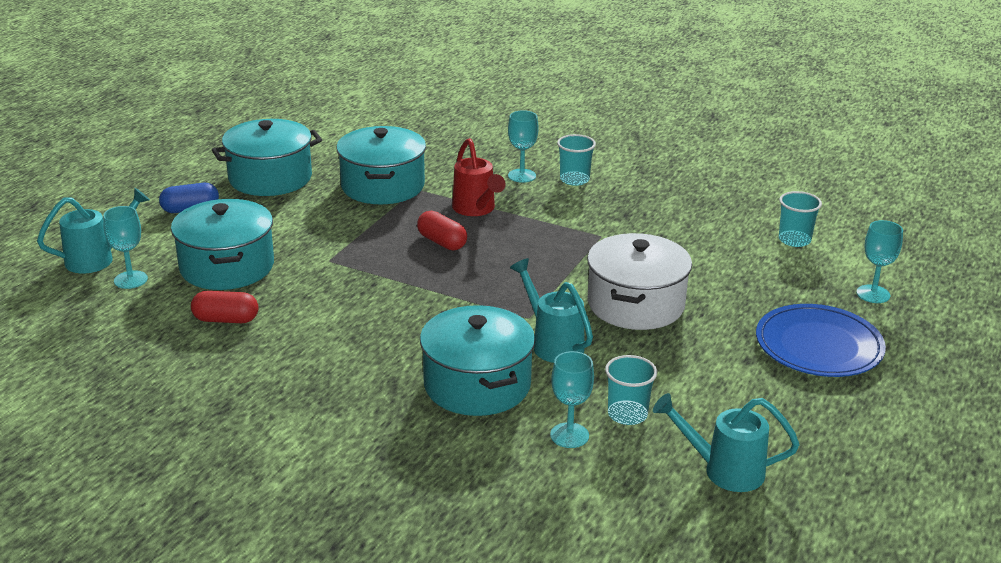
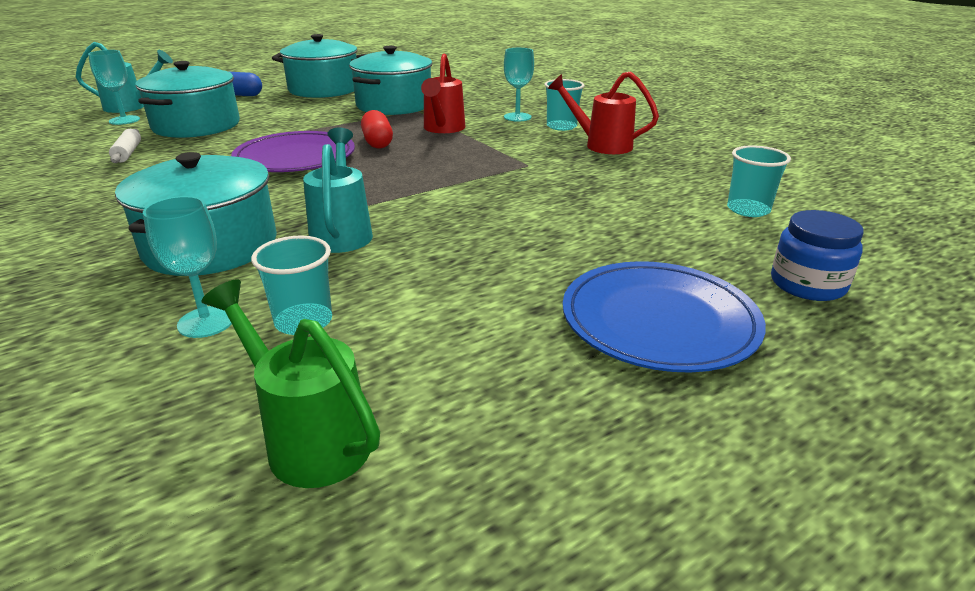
camera: 30 degrees right, 0 degrees up
red capsule [191,291,258,323] -> white rolling pin [109,129,141,163]
white pot [587,233,692,330] -> none
turquoise watering can [653,393,799,492] -> green watering can [201,280,380,488]
turquoise goblet [857,220,903,303] -> blue jar [771,210,864,301]
none -> purple plate [231,131,355,172]
none -> red watering can [548,71,659,154]

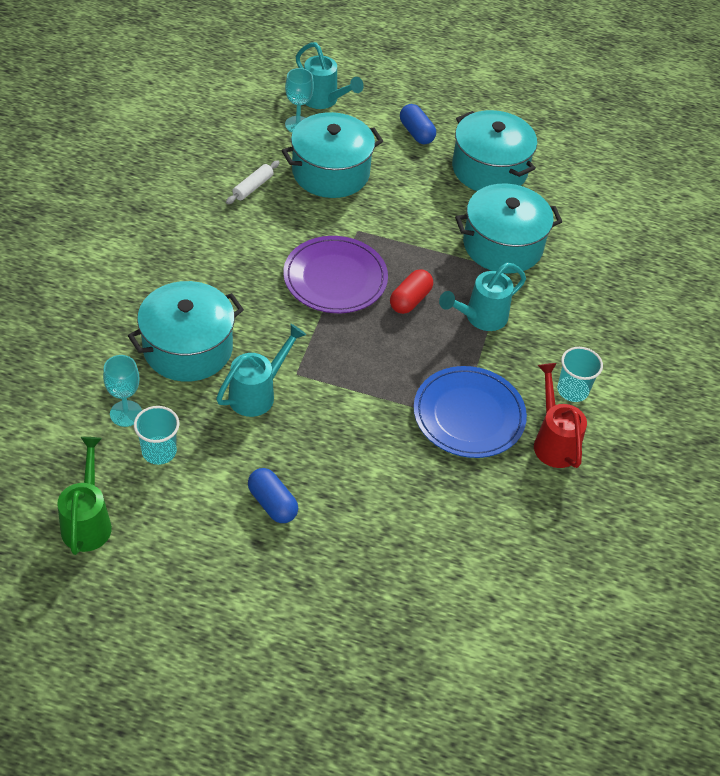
camera: 45 degrees right, 20 degrees up
red watering can [421,53,465,133] -> turquoise watering can [439,263,526,331]
turquoise goblet [504,48,534,121] -> none
blue plate [563,261,766,373] -> blue plate moved to [414,366,527,458]
turquoise cup [727,145,791,217] -> none
blue jar [771,210,864,301] -> none
none -> blue capsule [248,468,298,523]

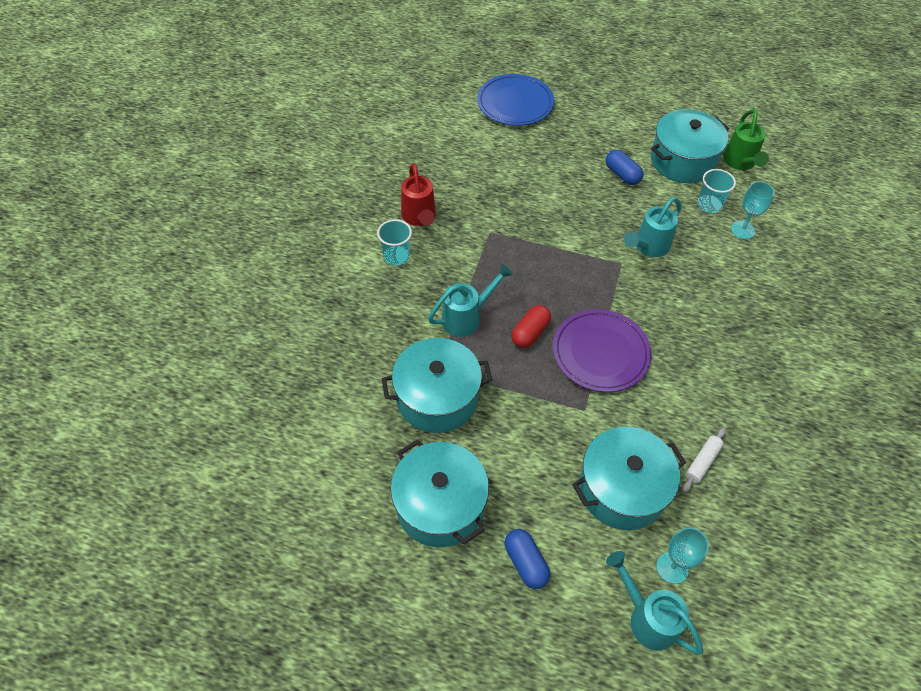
camera: 175 degrees left, 5 degrees up
turquoise pot [128,281,244,382] -> turquoise pot moved to [651,109,729,183]
blue plate [414,366,527,458] -> blue plate moved to [477,74,554,126]

